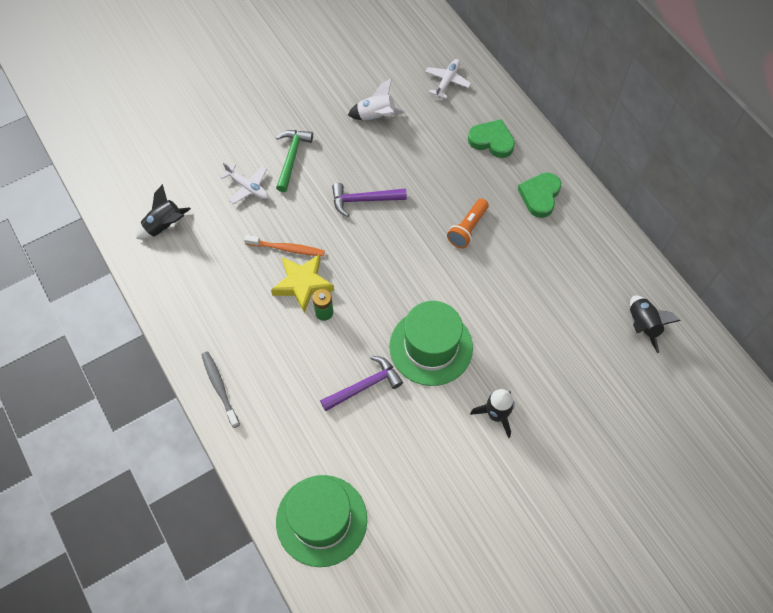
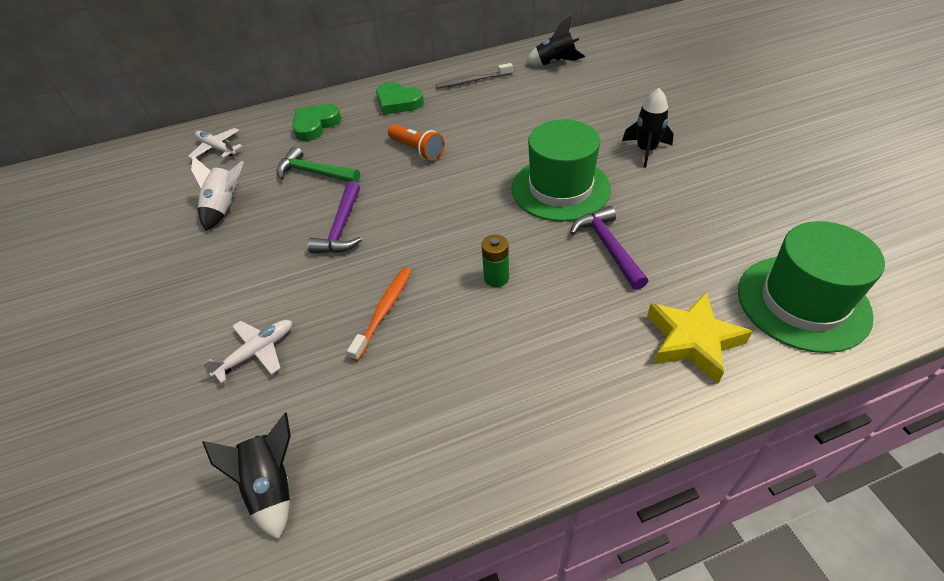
camera: 75 degrees left, 15 degrees down
grey toothbrush [201,351,240,428] -> grey toothbrush moved to [436,63,513,89]
yellow star [271,254,334,313] -> yellow star moved to [647,292,753,384]
green hammer [276,130,313,192] -> green hammer moved to [276,146,360,183]

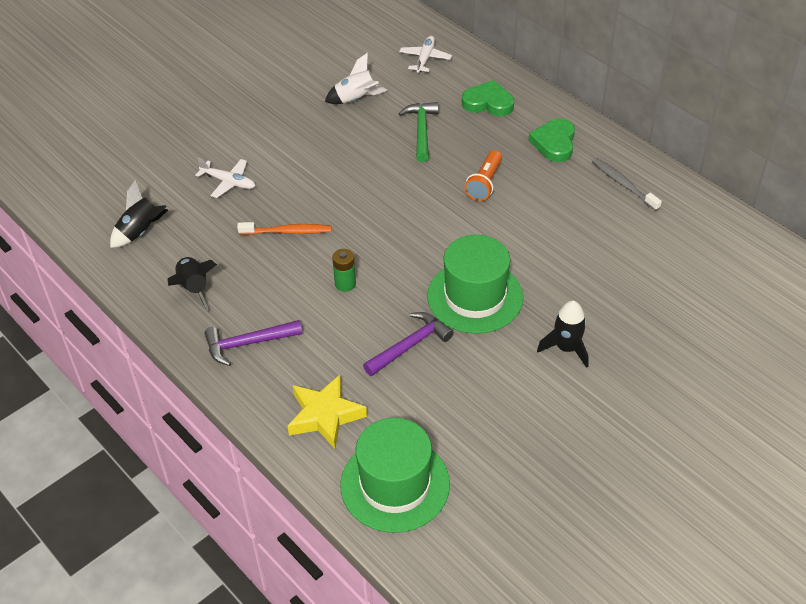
camera: 65 degrees right, 0 degrees up
purple hammer [307,181,362,253] -> purple hammer moved to [204,320,302,366]
black rocket [526,16,585,66] -> black rocket moved to [167,257,217,311]

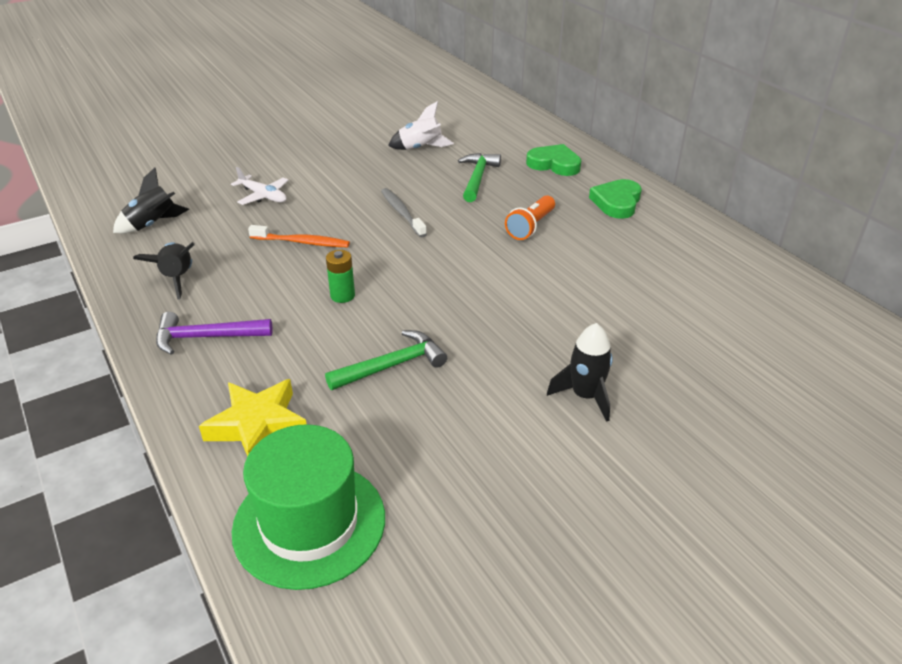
camera: 10 degrees right, 10 degrees down
purple hammer [363,312,454,376] -> green hammer [325,330,447,390]
white plane [399,36,452,73] -> none
green hat [427,235,523,334] -> none
grey toothbrush [592,158,662,211] -> grey toothbrush moved to [381,188,427,237]

